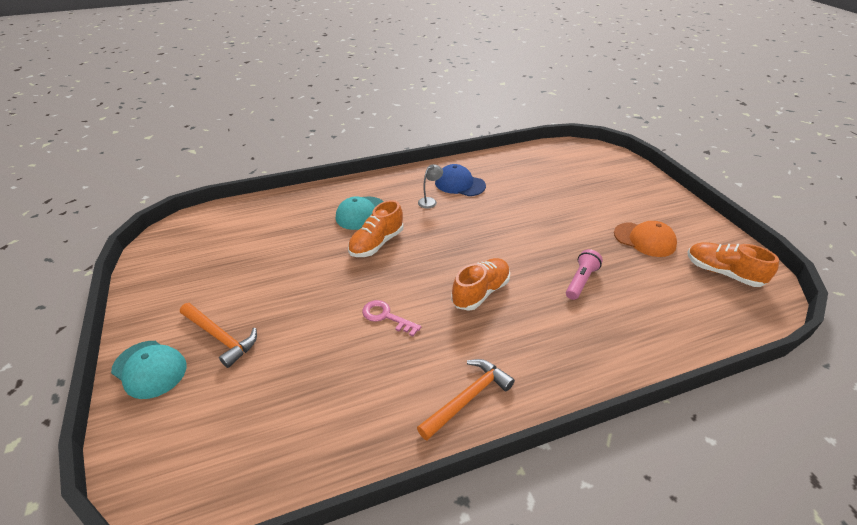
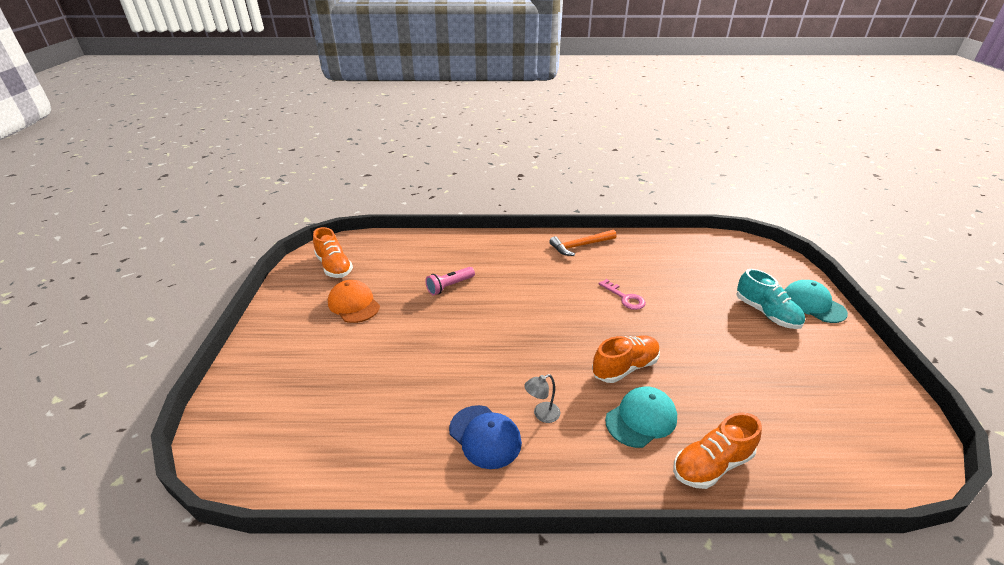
camera: 160 degrees left, 5 degrees down
orange hammer [180,303,257,368] -> turquoise shoe [736,269,805,329]
orange shoe [451,258,510,311] -> orange shoe moved to [673,412,762,489]

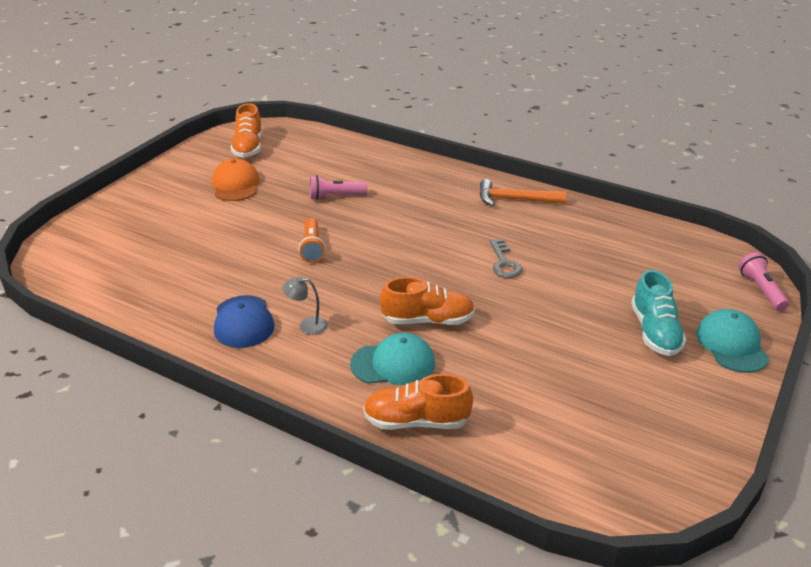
camera: 30 degrees right, 0 degrees up
pink key [599,279,646,310] -> grey key [490,239,522,278]
none -> orange flashlight [299,218,326,263]
none -> pink flashlight [738,252,789,311]

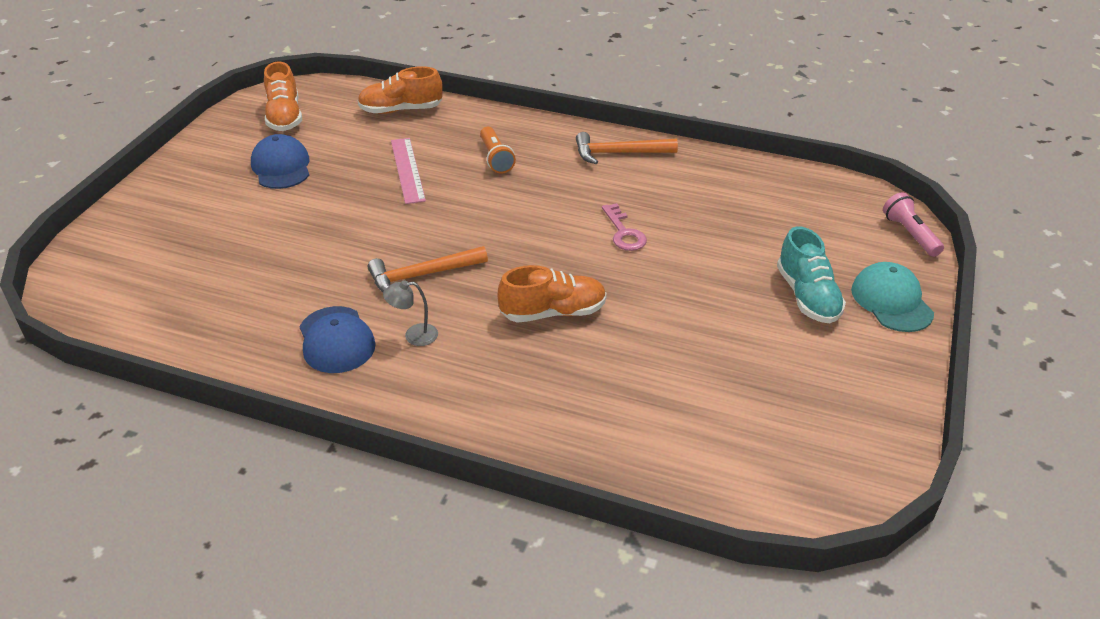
camera: 10 degrees left, 5 degrees up
orange cap [212,158,260,201] -> blue cap [251,134,309,189]
orange flashlight [299,218,326,263] -> orange flashlight moved to [480,127,516,174]
pink flashlight [310,175,367,200] -> pink ruler [391,138,426,204]
turquoise cap [350,333,435,385] -> none
orange shoe [363,374,473,430] -> orange shoe moved to [357,66,443,114]
grey key [490,239,522,278] -> pink key [602,203,647,251]
none -> orange hammer [368,246,488,292]

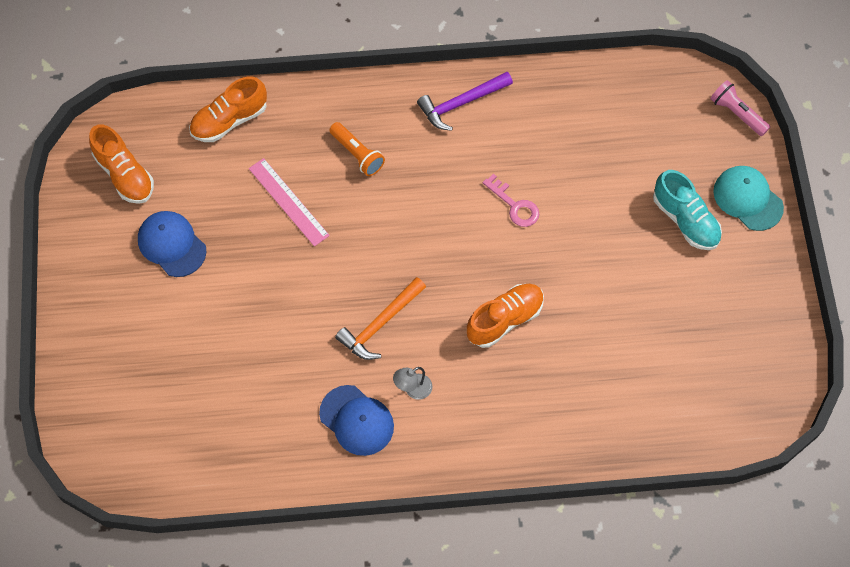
camera: 25 degrees left, 25 degrees up
orange hammer [576,132,678,164] -> purple hammer [417,72,513,131]

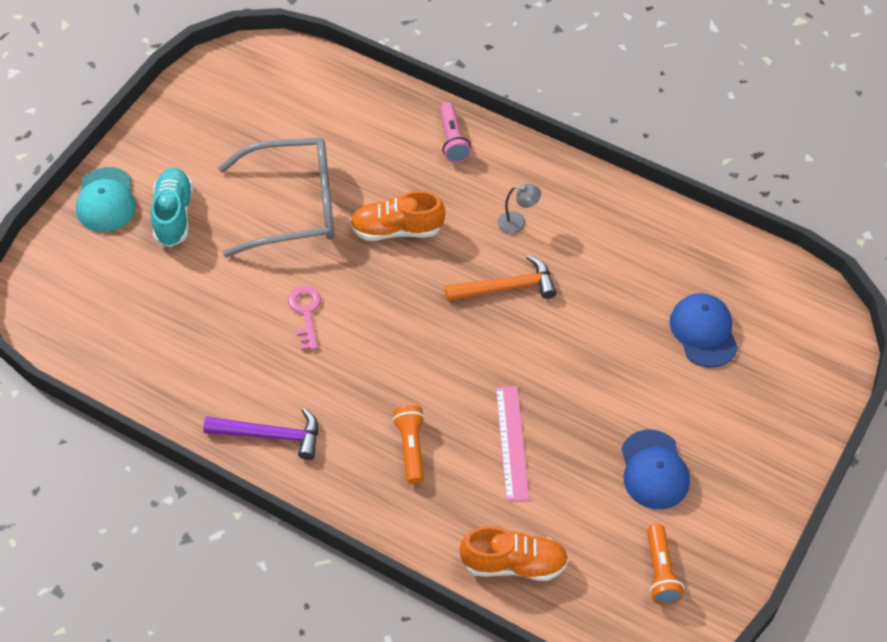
camera: 145 degrees left, 10 degrees down
orange shoe [89,124,154,204] -> orange flashlight [647,524,684,605]
blue cap [319,385,394,456] -> blue cap moved to [670,293,738,368]
pink flashlight [710,80,770,136] -> pink flashlight moved to [440,102,471,163]
none -> grey glasses [218,138,334,257]

